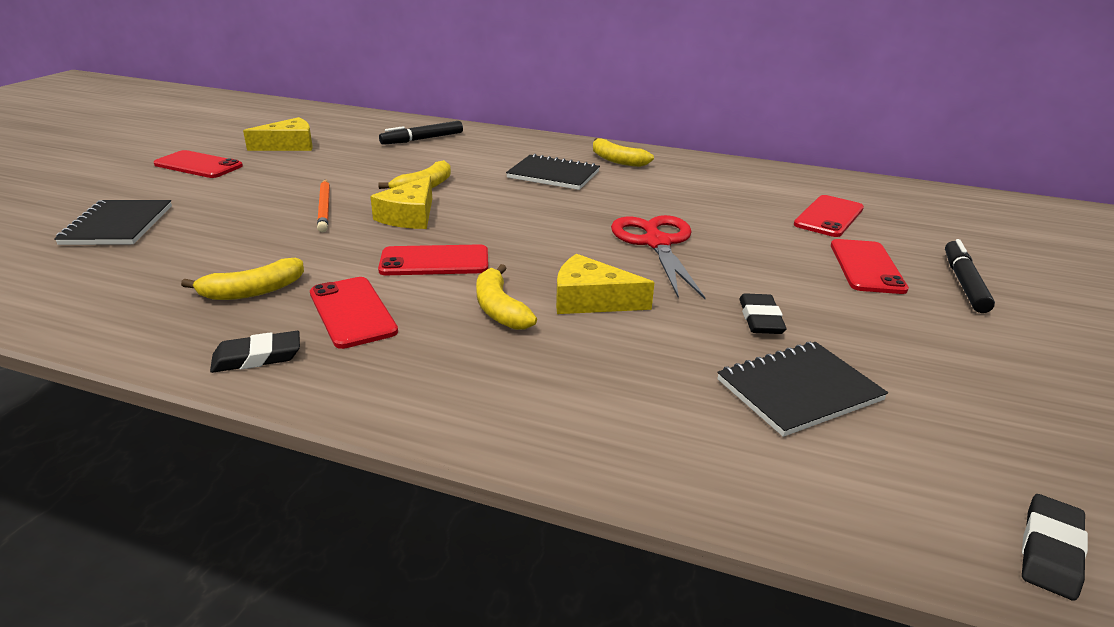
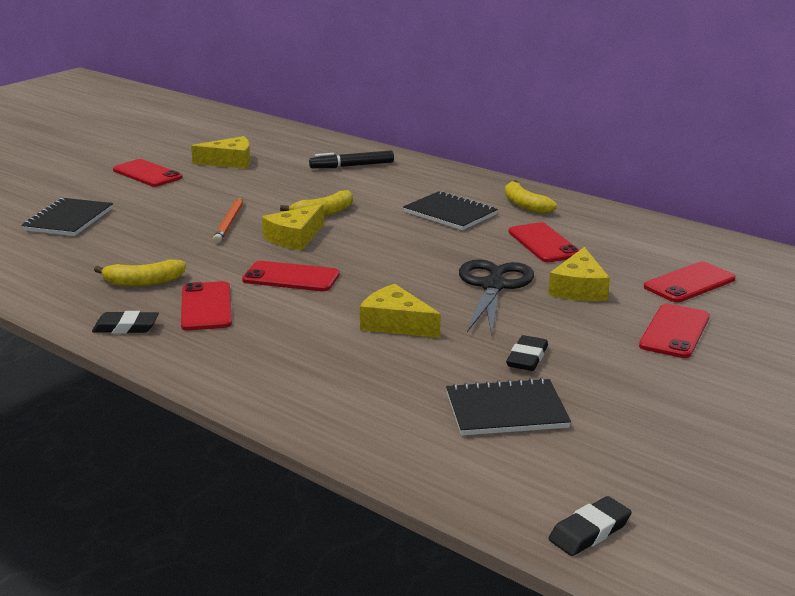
camera: 20 degrees right, 5 degrees down
yellow banana [476,264,537,330] -> none
red scissors [611,215,705,299] -> black scissors [459,259,534,335]
black marker [945,239,995,313] -> none
none -> red phone [508,222,579,262]
none -> yellow cheese [548,247,610,301]

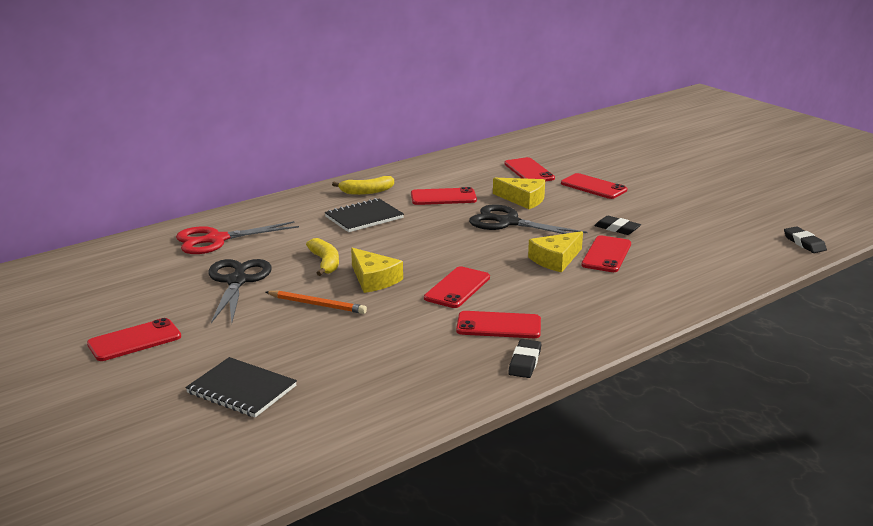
camera: 75 degrees left, 0 degrees up
yellow banana [94,260,186,286] -> none
yellow cheese [191,136,250,169] -> none
black marker [309,150,394,168] -> red scissors [176,221,299,254]
black notebook [446,377,571,436] -> none
none -> black scissors [209,259,272,323]
none -> red phone [581,235,631,272]

